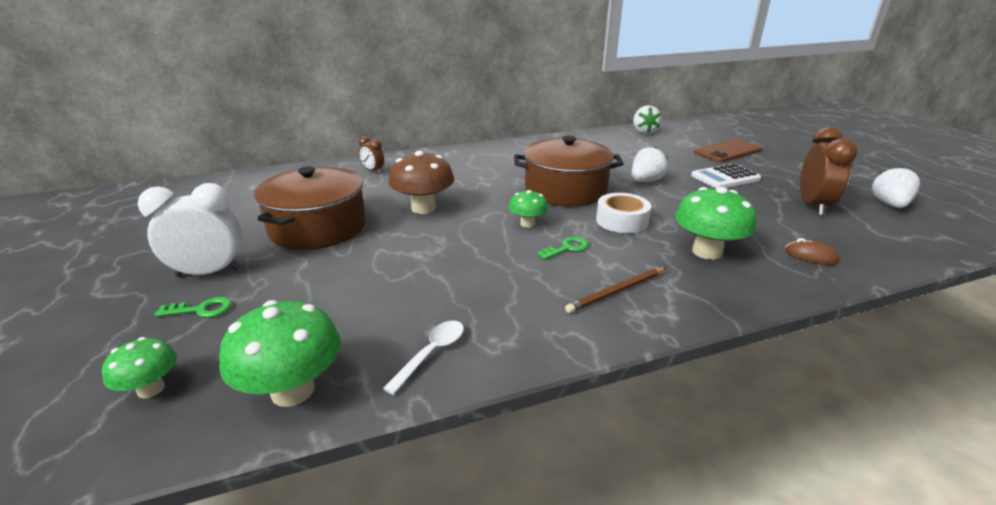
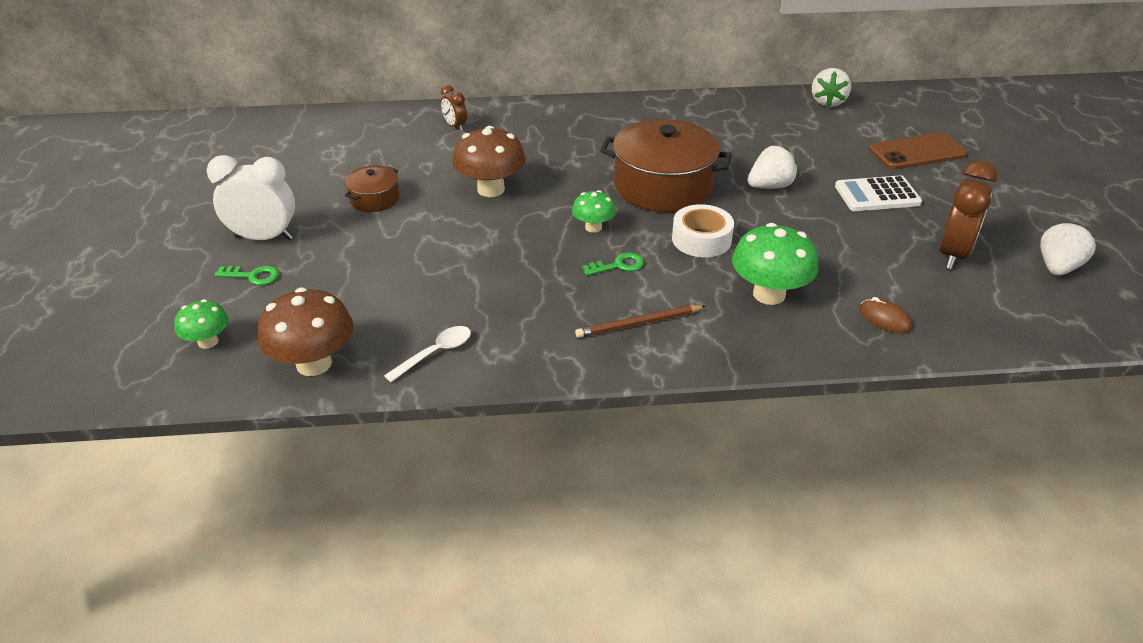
camera: 15 degrees right, 10 degrees up
green mushroom [219,300,341,407] -> brown mushroom [258,287,354,376]
brown pot [254,166,366,250] -> brown pot [345,165,399,212], size x0.49

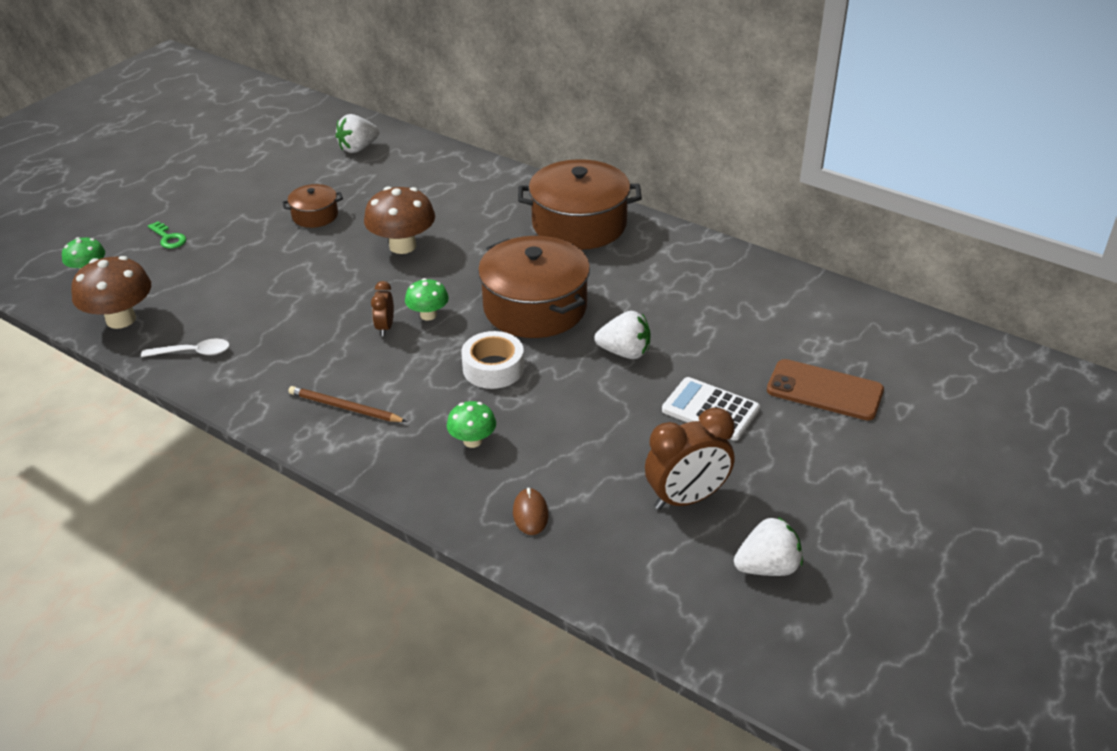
camera: 40 degrees right, 0 degrees up
white clock [207,155,295,240] -> none
brown clock [441,85,467,131] -> brown clock moved to [371,281,394,336]
green key [582,252,644,276] -> none
green mushroom [732,223,818,305] -> green mushroom [447,401,496,448], size x0.57
white strawberry [812,68,851,107] -> white strawberry moved to [336,114,379,153]
none -> brown pot [518,159,642,250]

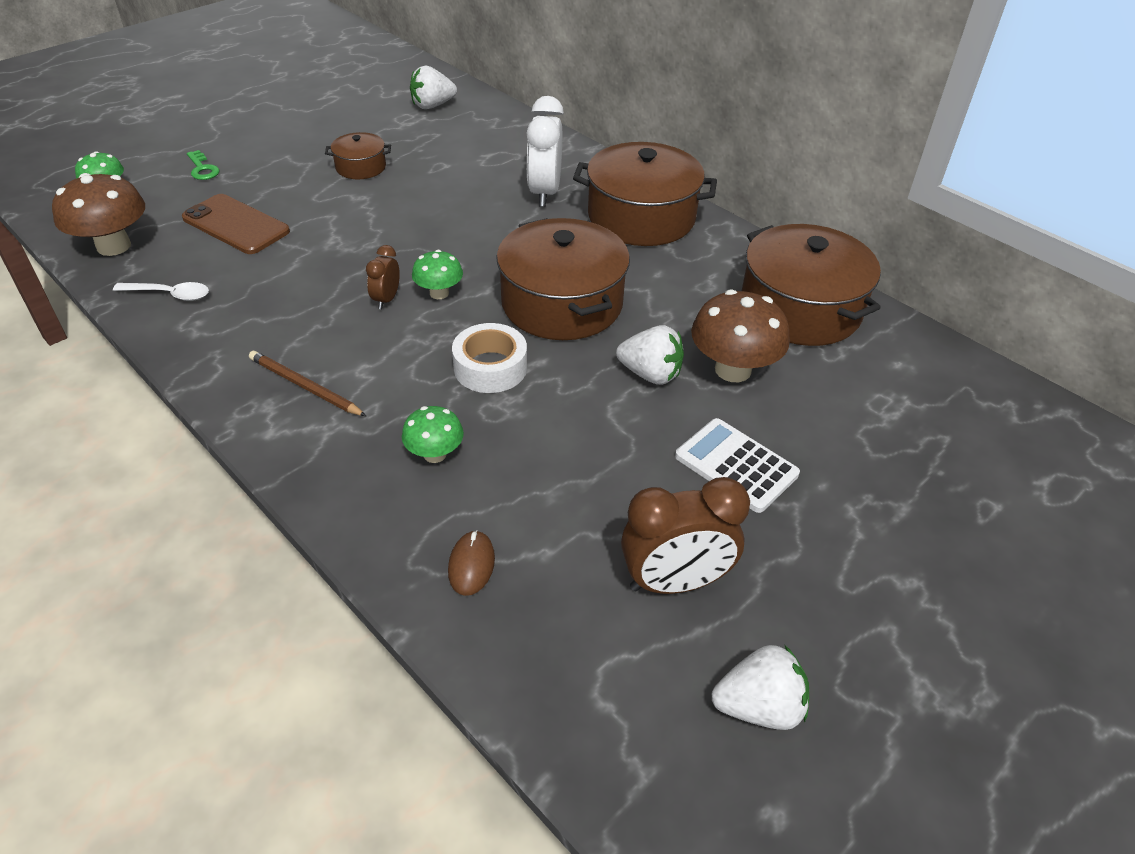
camera: 10 degrees right, 5 degrees up
brown mushroom [364,186,435,254] -> brown mushroom moved to [691,290,790,382]
brown phone [767,359,884,420] -> brown phone moved to [182,194,290,254]
none -> white clock [527,96,564,207]
none -> brown pot [742,224,881,346]

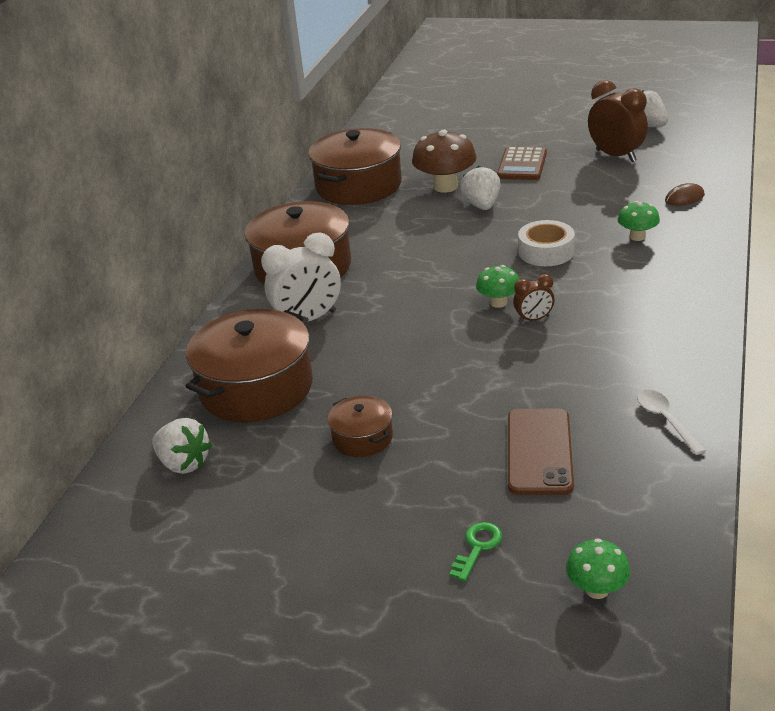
camera: 115 degrees left, 10 degrees down
brown mushroom [52,173,145,256] -> none
brown pencil [249,351,366,416] -> none
brown pot [496,218,630,340] -> brown pot moved to [185,309,313,422]
white calculator [675,418,800,513] -> brown calculator [497,147,547,180]

